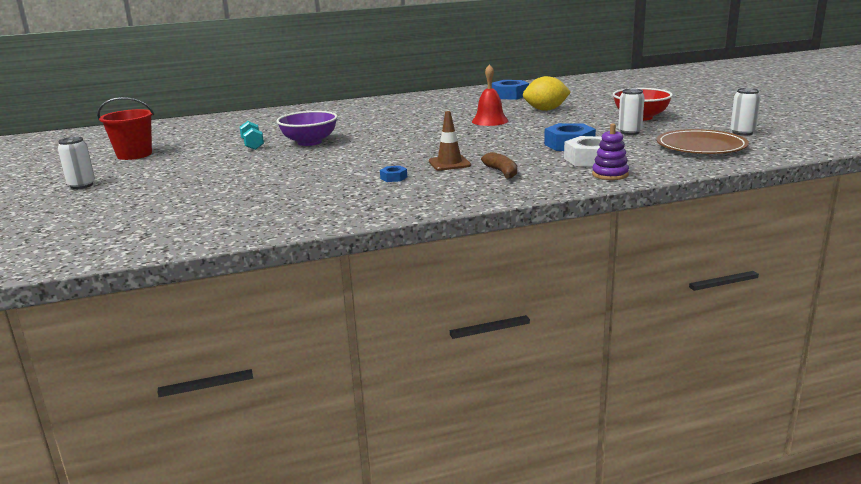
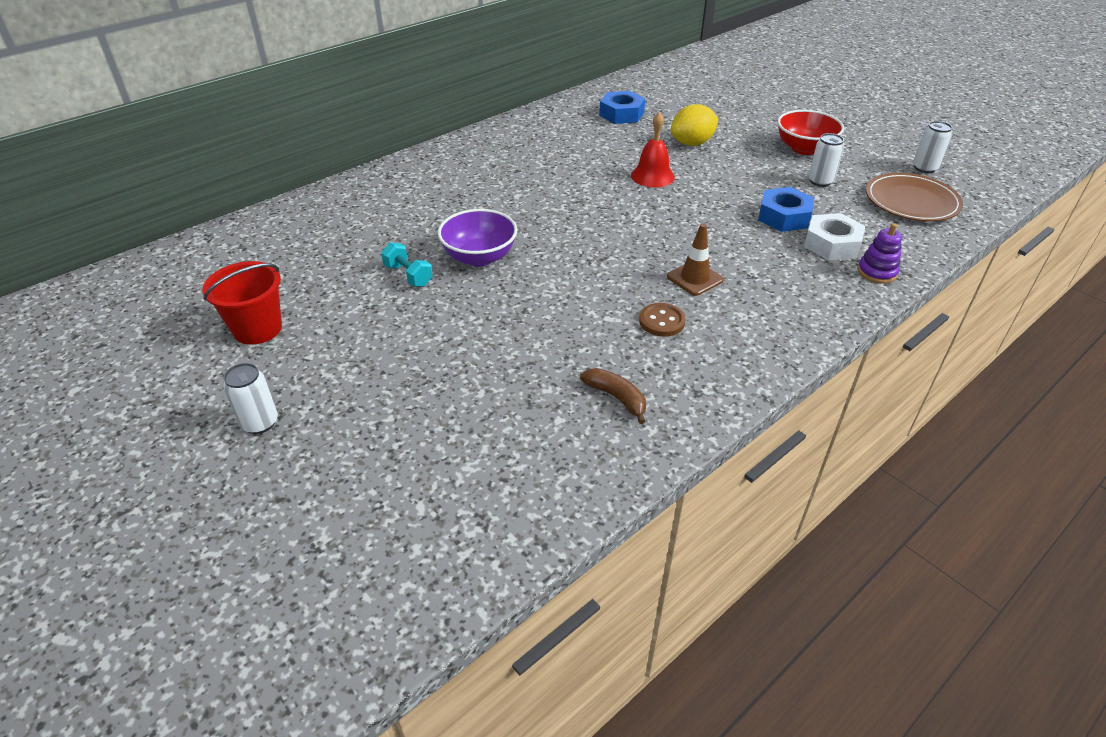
camera: 25 degrees left, 20 degrees up
blue nut [380,166,407,182] -> brown button [639,303,686,337]
brown banana [481,152,517,178] -> brown banana moved to [580,368,646,424]

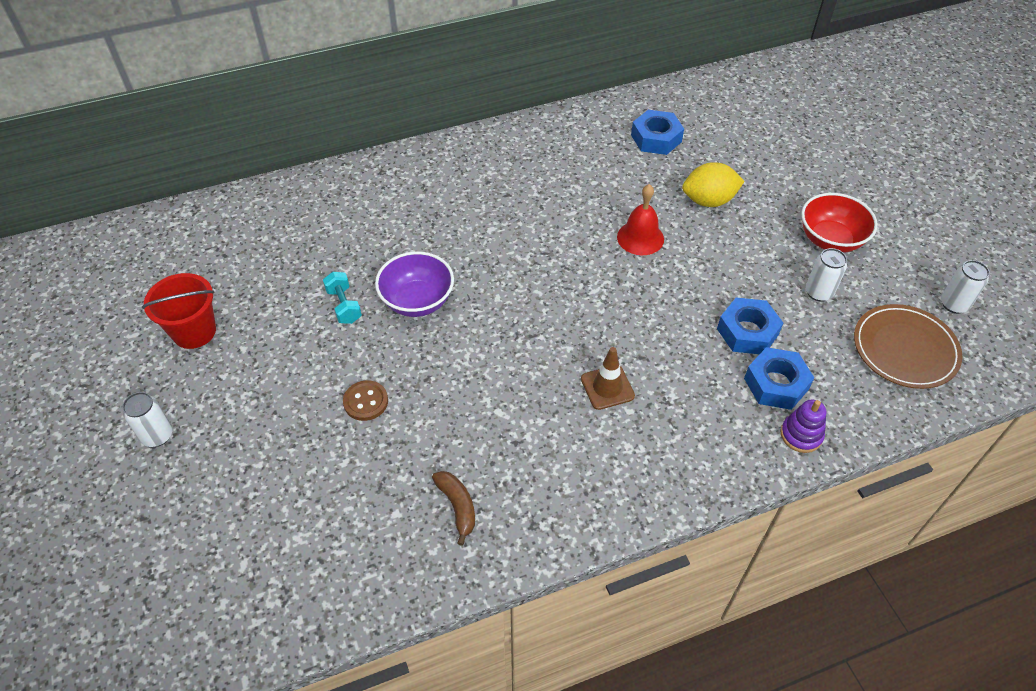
camera: 20 degrees right, 10 degrees up
brown button [639,303,686,337] -> brown button moved to [343,380,388,421]
white nut [804,213,865,260] -> blue nut [744,347,814,410]

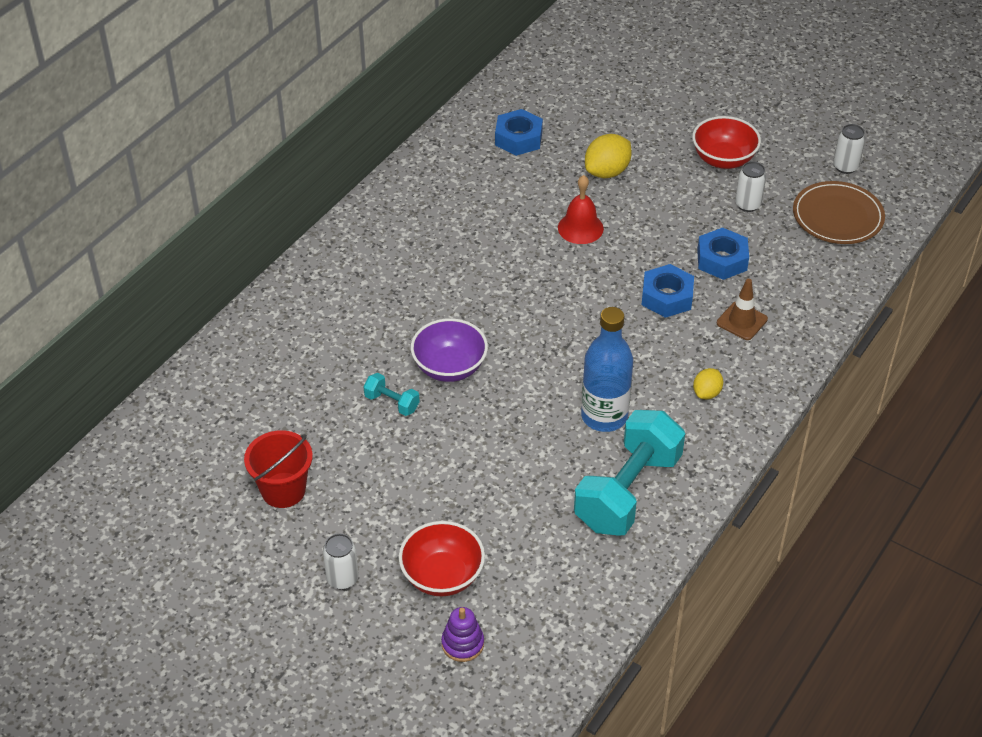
camera: 35 degrees left, 5 degrees down
brown button [343,380,388,421] -> none
brown banana [432,471,475,546] -> turquoise dumbbell [574,410,685,536]
brown traffic cone [581,347,635,410] -> brown traffic cone moved to [717,279,768,340]
blue nut [744,347,814,410] -> blue nut moved to [642,264,694,318]
purple stacking toy [781,399,826,453] -> purple stacking toy moved to [441,607,484,662]
none -> red bowl [399,521,485,596]
none -> blue bottle [581,307,633,432]
none -> yellow lemon [693,368,723,399]

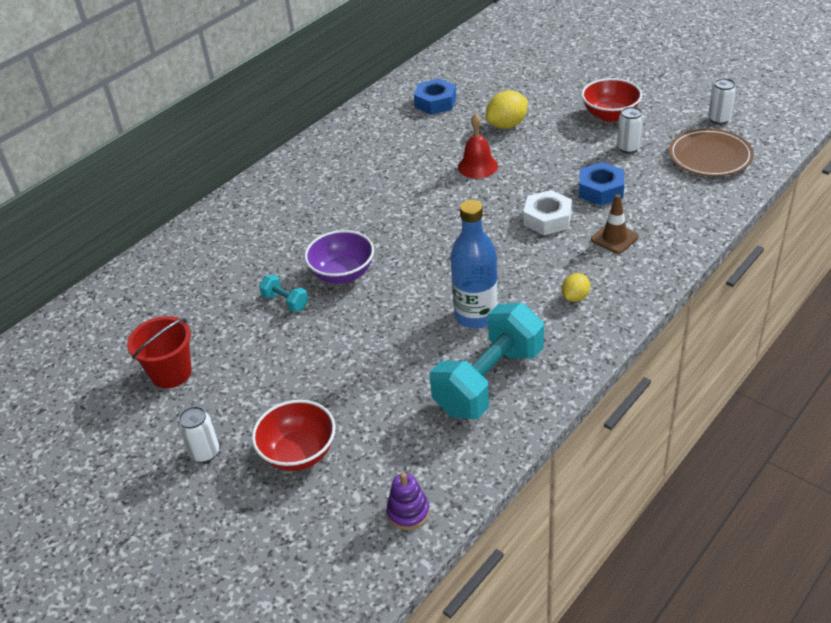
camera: 10 degrees right, 5 degrees down
purple stacking toy [441,607,484,662] -> purple stacking toy moved to [386,473,430,530]
blue nut [642,264,694,318] -> white nut [523,190,572,235]

